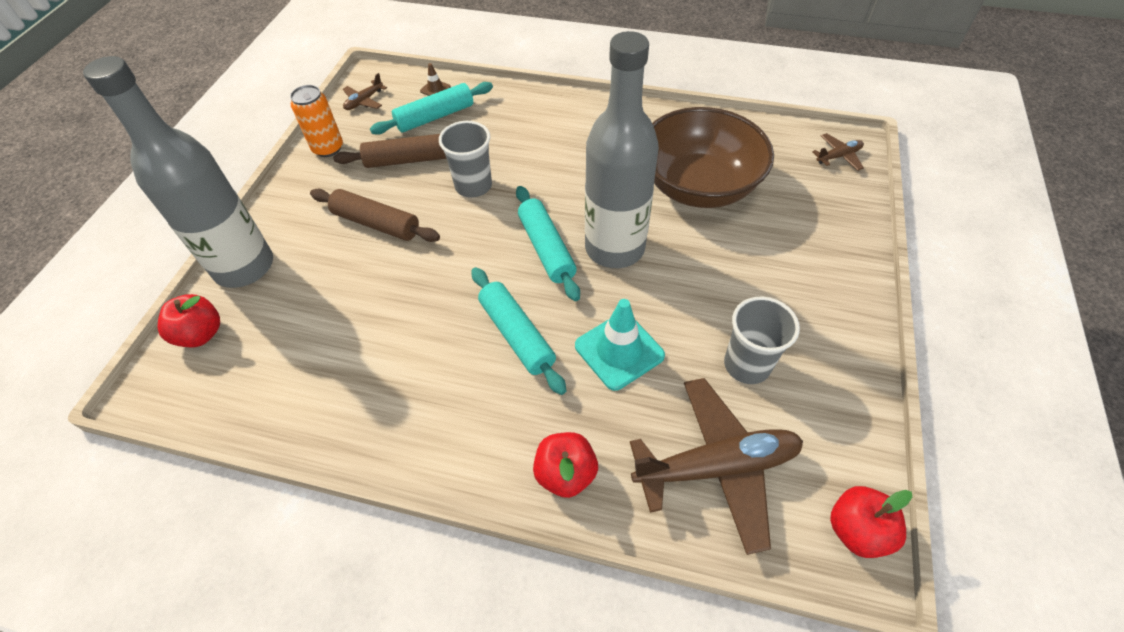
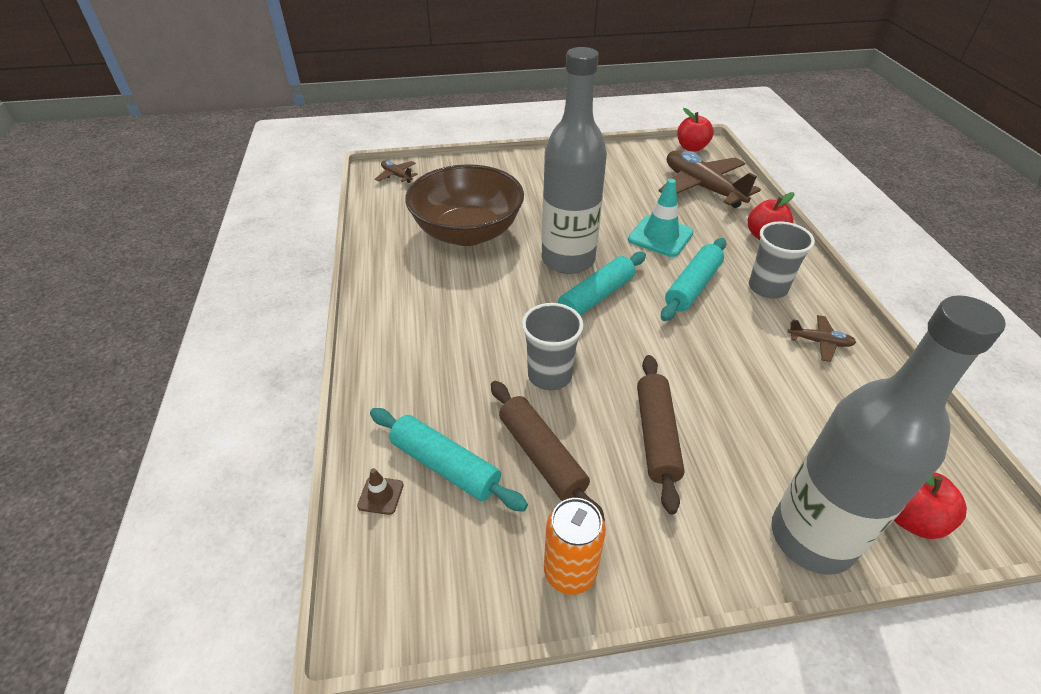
camera: 115 degrees left, 10 degrees down
brown plane [343,73,387,110] -> brown plane moved to [788,315,856,362]
grey cup [724,297,800,384] -> grey cup moved to [749,222,815,299]

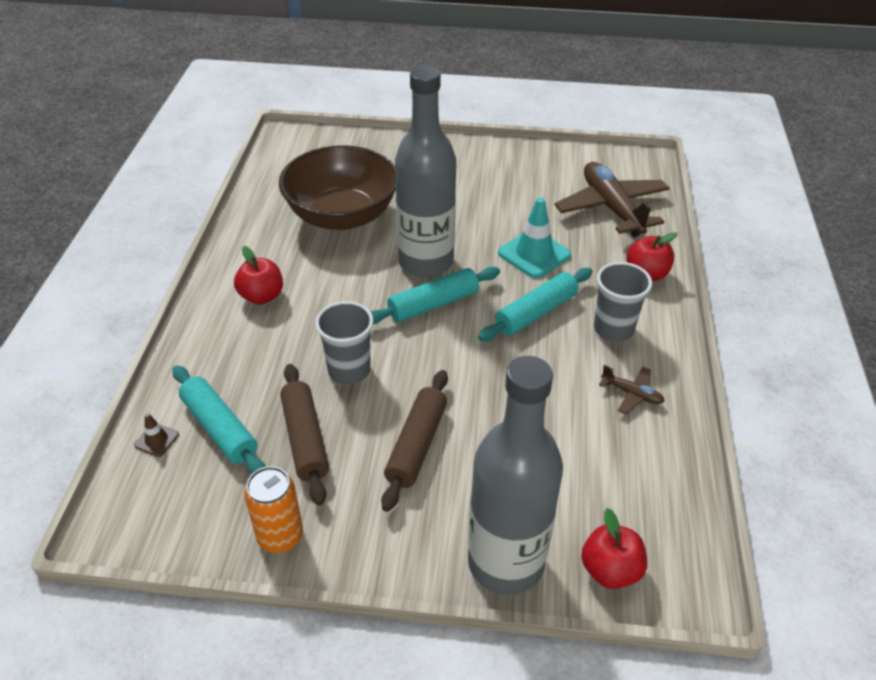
camera: 15 degrees right, 0 degrees up
brown plane [375,161,418,183] -> none
red apple [677,108,714,152] -> red apple moved to [234,246,283,305]

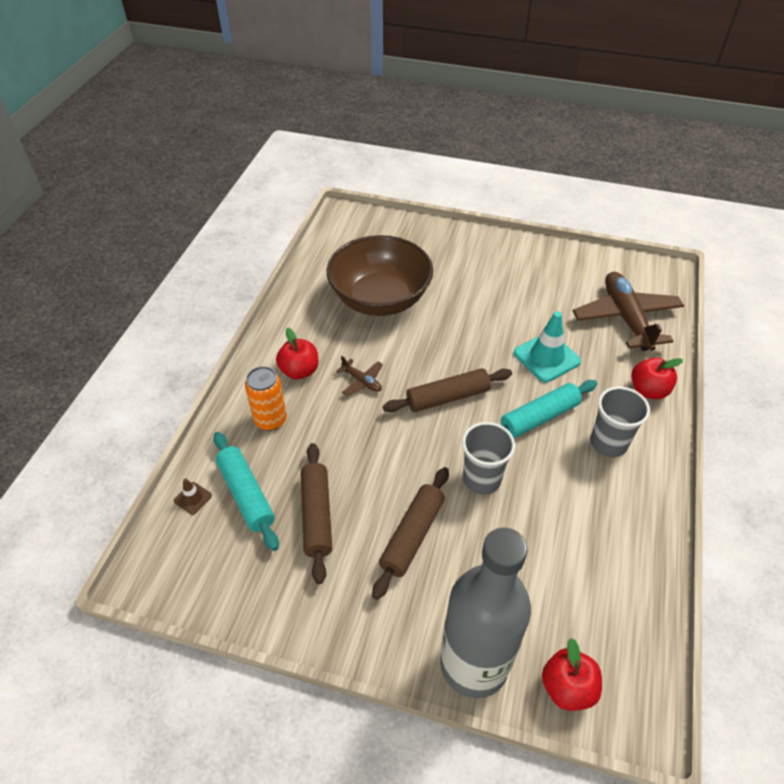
camera: 10 degrees right, 5 degrees up
orange can [244,466,303,553] -> orange can moved to [245,366,287,431]
grey cup [315,301,373,384] -> grey cup moved to [462,422,515,495]
turquoise rolling pin [370,267,500,324] -> brown rolling pin [383,368,512,412]
grey bottle [395,66,456,277] -> none
brown plane [599,365,665,415] -> brown plane moved to [336,356,383,396]

